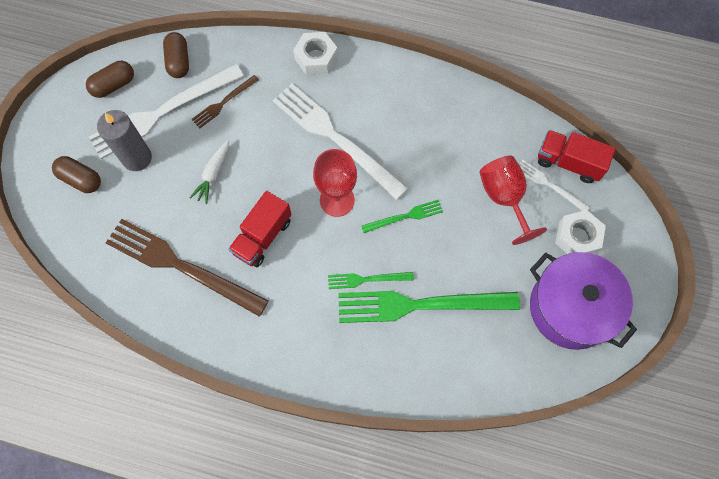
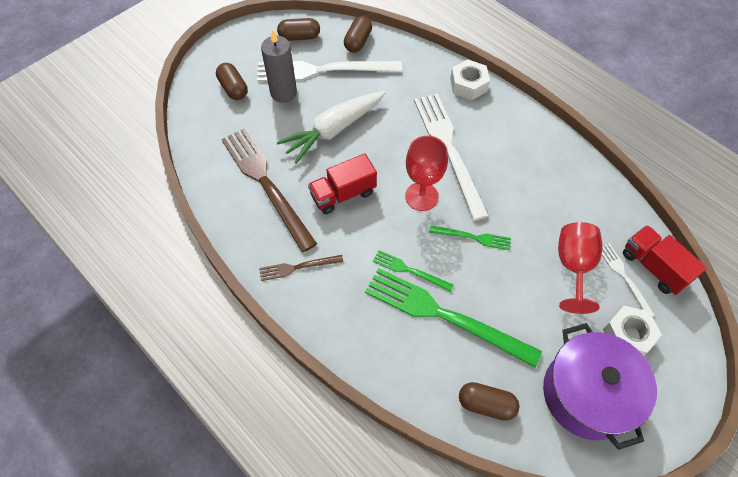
camera: 30 degrees right, 10 degrees down
white carrot [190,140,229,204] -> white carrot [277,91,385,164], size x1.89
brown fork [192,75,259,128] -> brown fork moved to [259,255,343,281]
none -> brown capsule [459,382,519,421]

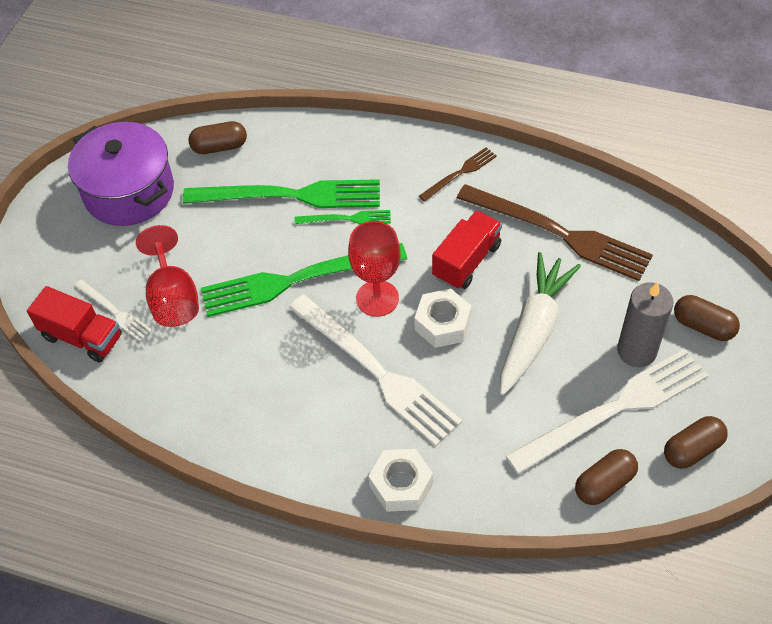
camera: 155 degrees right, 5 degrees down
brown capsule [344,16,372,53] -> brown capsule turned 60 degrees clockwise [575,449,638,505]
green fork [429,226,511,250] -> green fork [201,243,407,317], size x2.08
white nut [603,306,662,356] -> white nut moved to [414,289,472,348]

